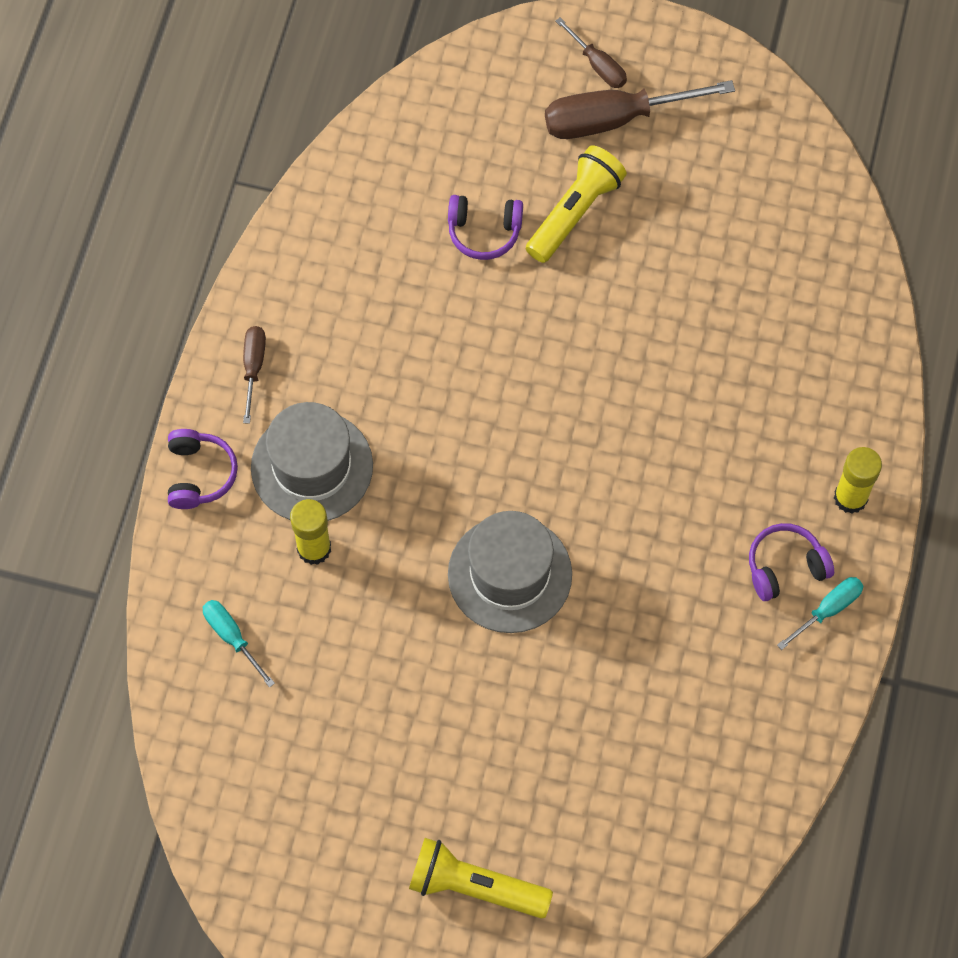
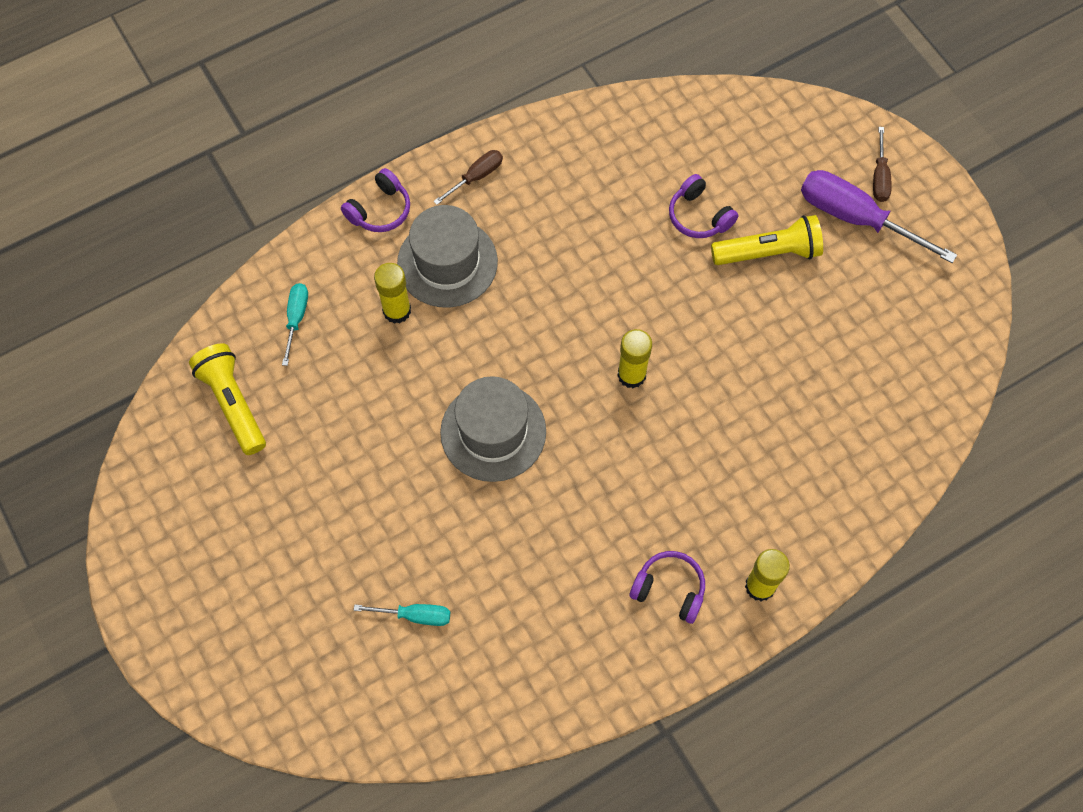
camera: 45 degrees right, 0 degrees up
yellow flashlight [409,838,553,918] -> yellow flashlight moved to [189,343,266,455]
brown screwdriver [545,80,735,139] -> purple screwdriver [801,170,957,263]
turquoise screwdriver [777,577,863,650] -> turquoise screwdriver moved to [354,604,450,626]
none -> yellow glue stick [617,329,652,388]

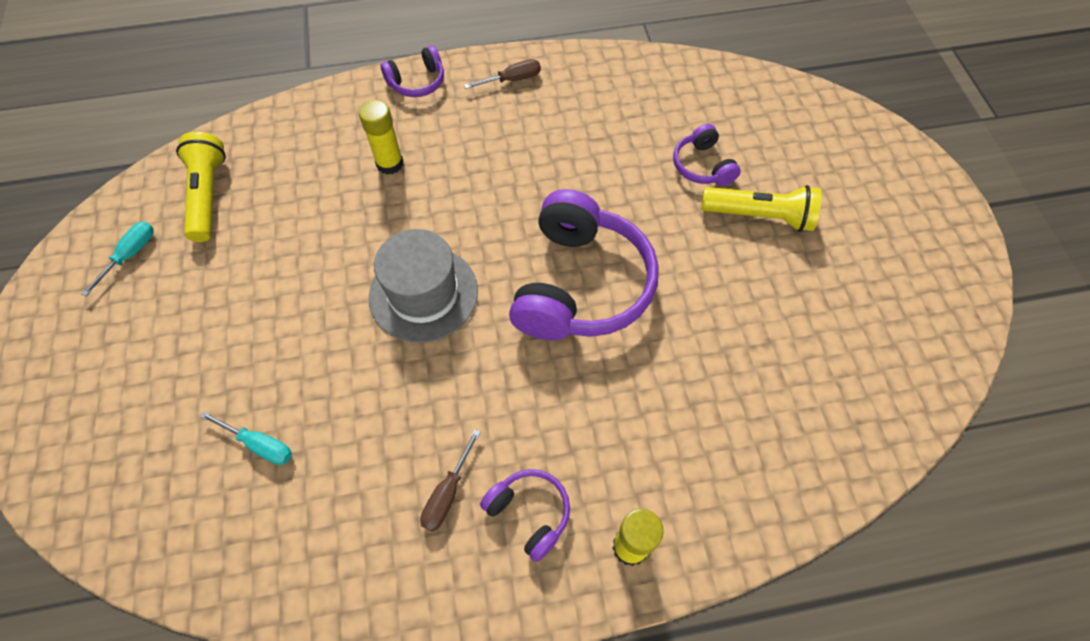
camera: 20 degrees right, 5 degrees down
turquoise screwdriver [282,283,308,366] -> turquoise screwdriver moved to [81,221,154,296]
grey hat [397,205,498,308] -> none
yellow glue stick [617,329,652,388] -> purple headphones [509,189,659,340]
purple screwdriver [801,170,957,263] -> none
brown screwdriver [873,127,892,202] -> brown screwdriver moved to [420,429,481,532]

